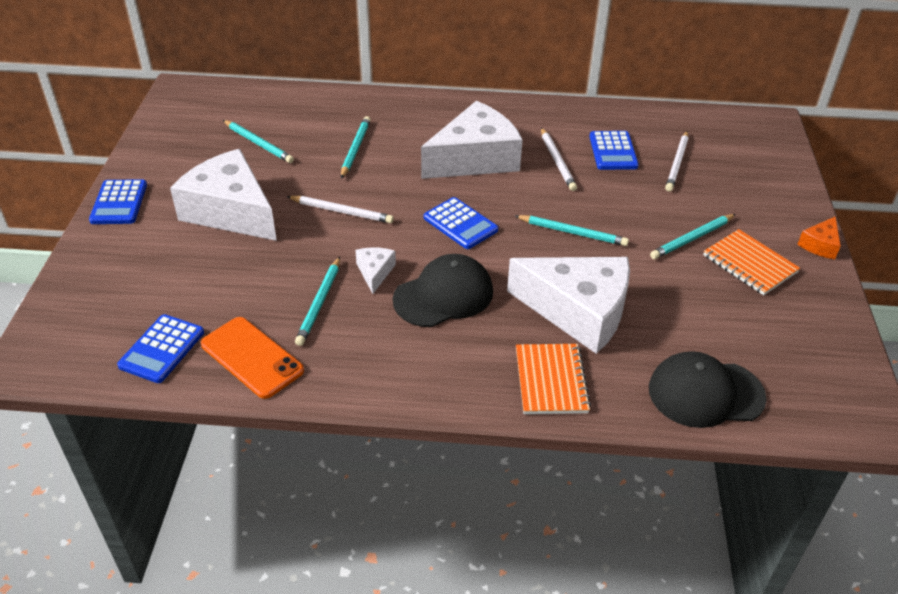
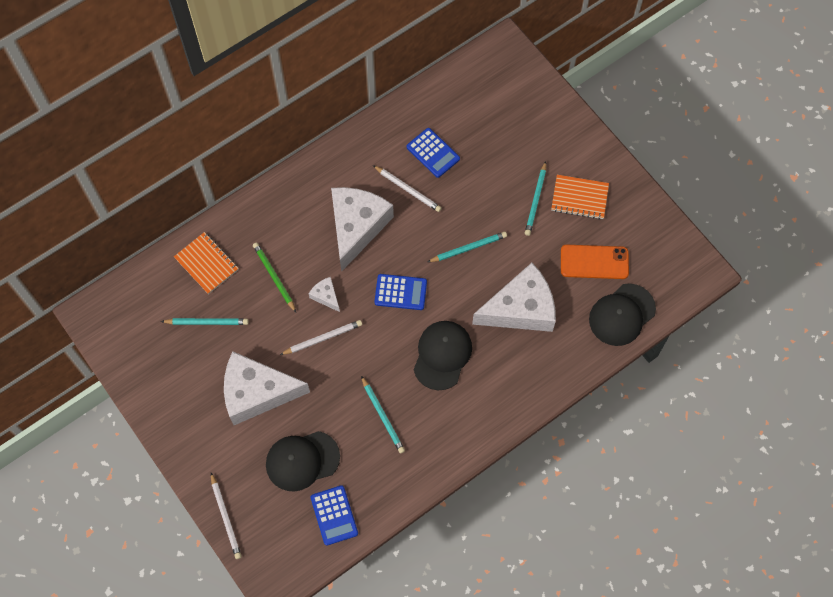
camera: 40 degrees left, 25 degrees up
blue calculator [89,179,147,224] -> none
orange phone [201,317,304,399] -> orange phone moved to [561,245,629,279]
turquoise pencil [341,116,371,179] -> green pencil [253,243,296,312]
white cheese [355,247,396,294] -> white cheese moved to [309,277,340,312]
orange notebook [516,344,591,414] -> orange notebook moved to [174,232,239,294]
white pencil [665,131,689,191] -> white pencil moved to [211,473,242,559]
orange cheese [797,216,841,259] -> none
none -> black cap [266,431,340,492]

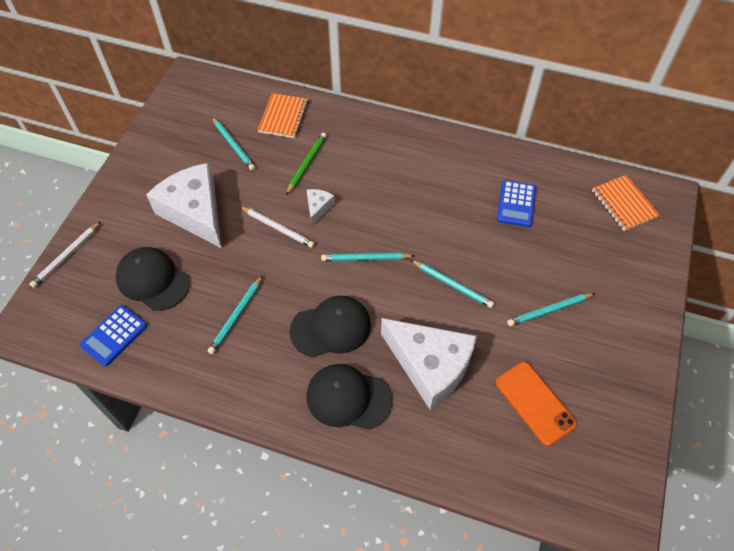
camera: 55 degrees right, 10 degrees down
white cheese [331,187,394,271] -> none
white pencil [373,165,442,212] -> none
blue calculator [374,274,427,310] -> turquoise pencil [321,253,415,261]
orange notebook [551,175,609,219] -> orange notebook moved to [592,175,660,231]
black cap [589,283,656,346] -> black cap moved to [306,364,393,430]

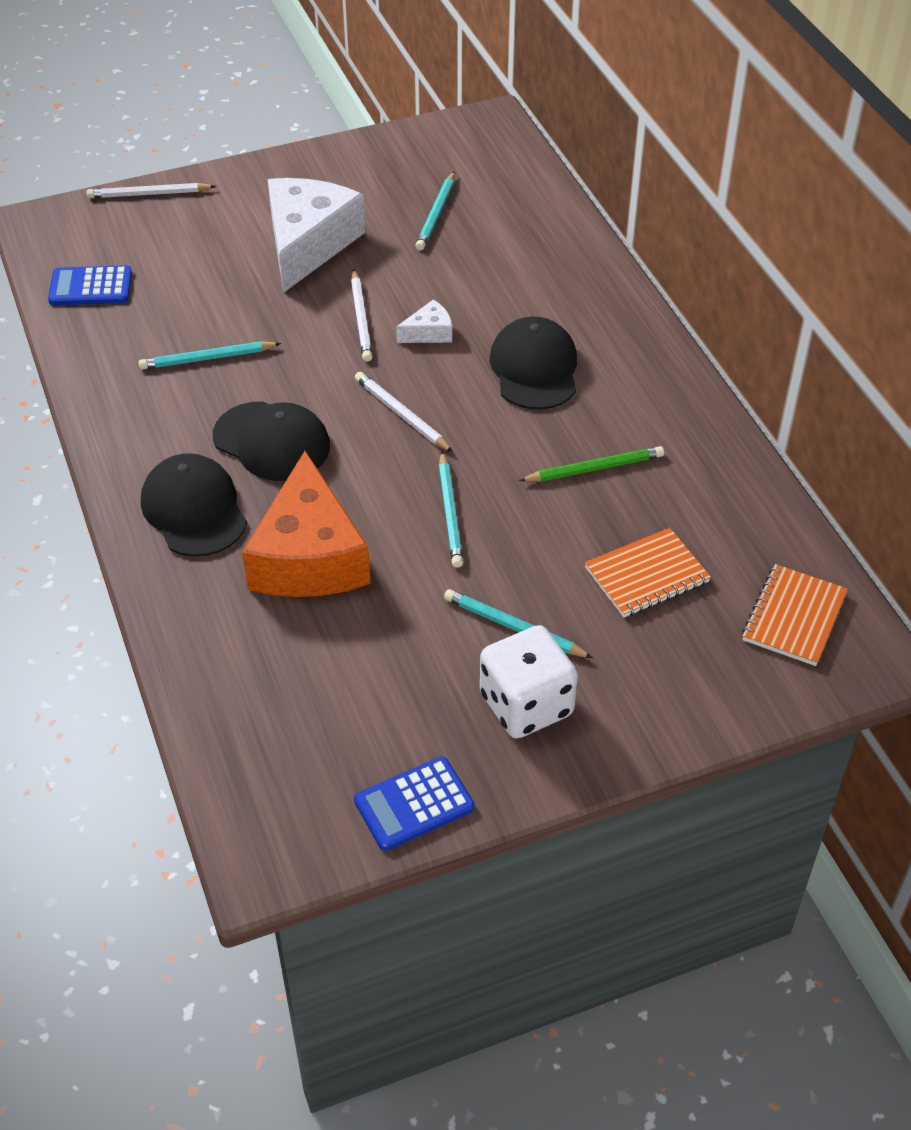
camera: 50 degrees right, 10 degrees down
black cap [116,247,190,311] -> black cap moved to [490,317,577,410]
orange notebook [257,93,308,138] -> orange notebook moved to [585,528,711,617]
green pencil [286,133,327,195] -> green pencil moved to [519,446,664,482]
turquoise pencil [321,253,415,261] -> white pencil [355,372,453,452]
white cheese [381,318,477,410] -> orange cheese [242,451,371,597]
orange phone [496,362,577,446] -> none
blue calculator [497,180,536,227] -> blue calculator moved to [354,756,475,851]
none -> white dice [480,625,578,739]

